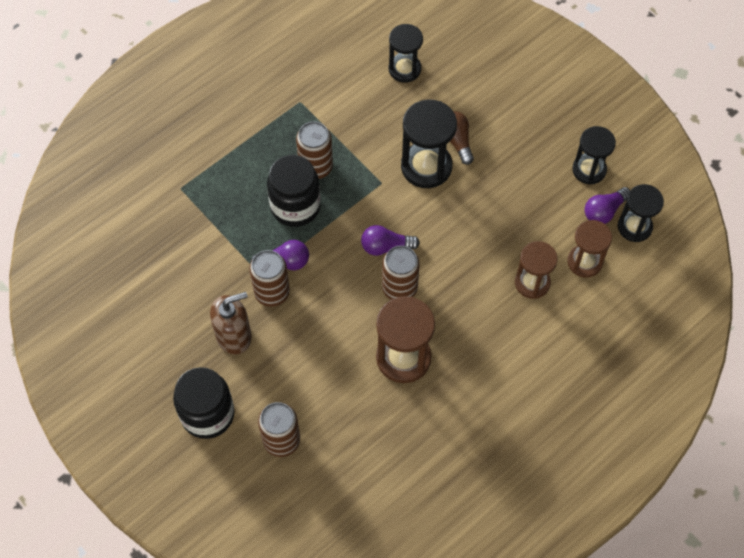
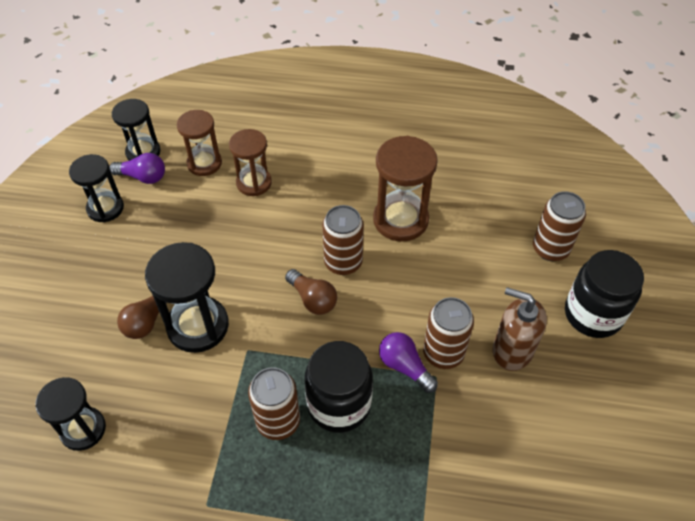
camera: 130 degrees left, 10 degrees down
purple light bulb [361,225,420,256] -> brown light bulb [285,269,337,315]

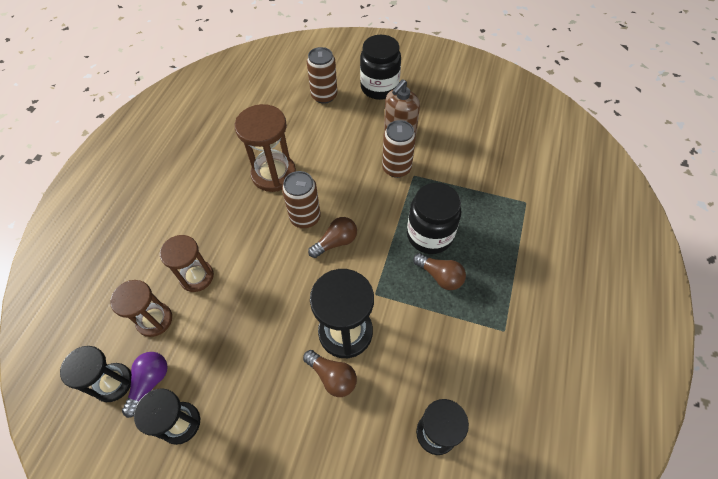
camera: 80 degrees left, 5 degrees up
brown can [248,367,300,440] -> brown light bulb [413,253,466,290]
purple light bulb [379,332,438,393] -> none

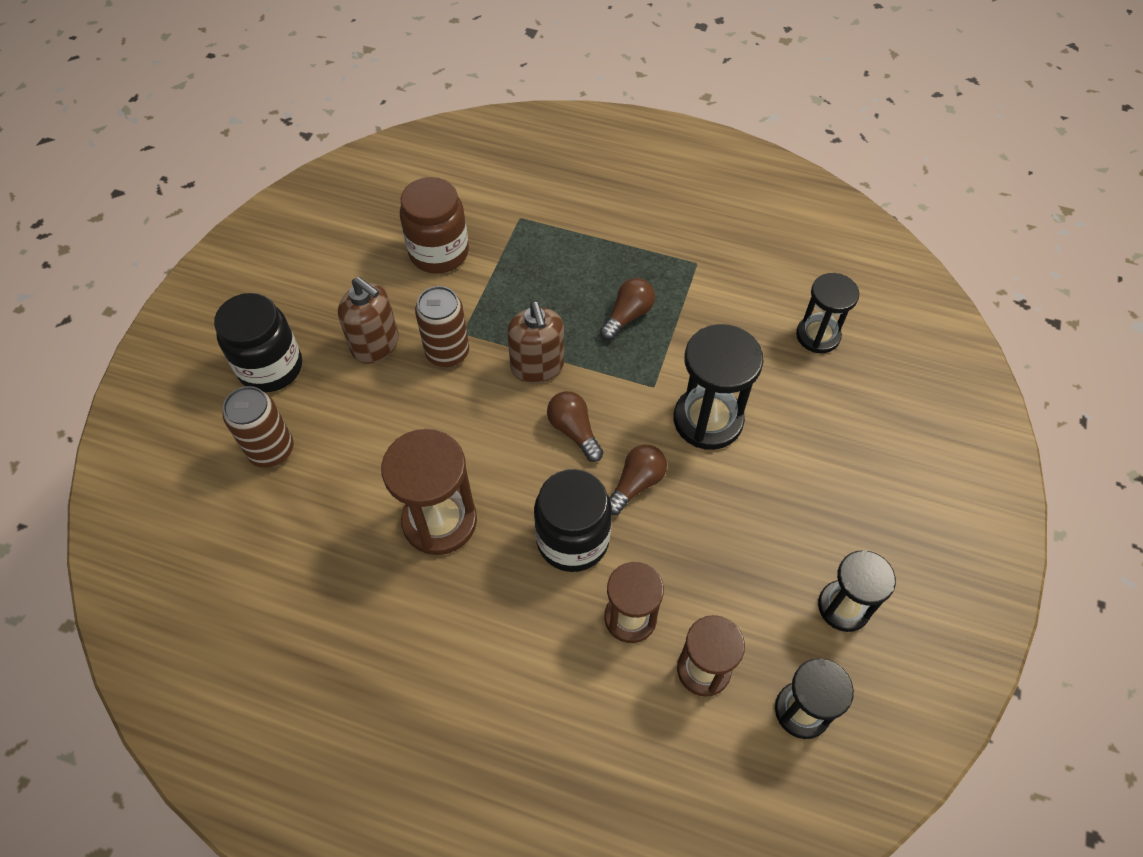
camera: 90 degrees left, 0 degrees up
purple light bulb [122,352,168,418] -> none
brown can [282,171,321,228] -> none
brown light bulb [303,350,357,397] -> brown light bulb moved to [609,445,667,515]
black jar [407,183,461,254] -> black jar moved to [534,469,612,572]
none -> brown jar [400,177,469,273]
none -> brown soap dispenser [507,301,564,383]

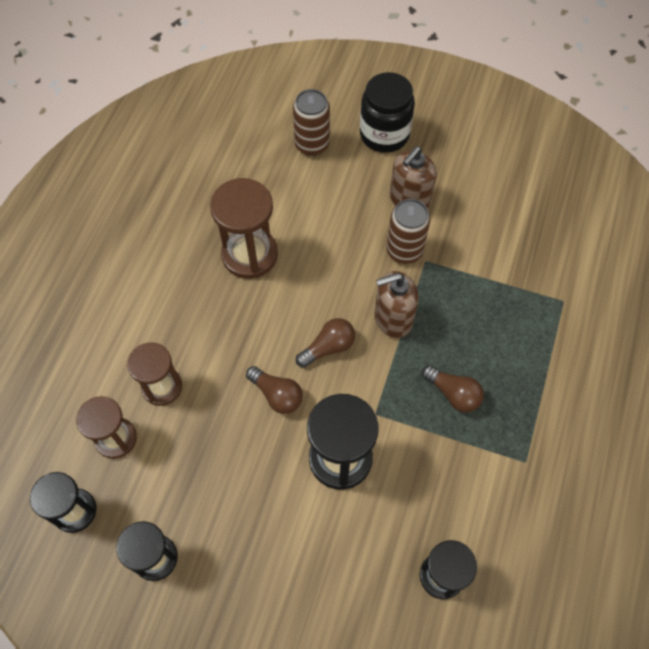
camera: 90 degrees right, 5 degrees up
brown jar [400,177,469,273] -> none
black jar [534,469,612,572] -> none

